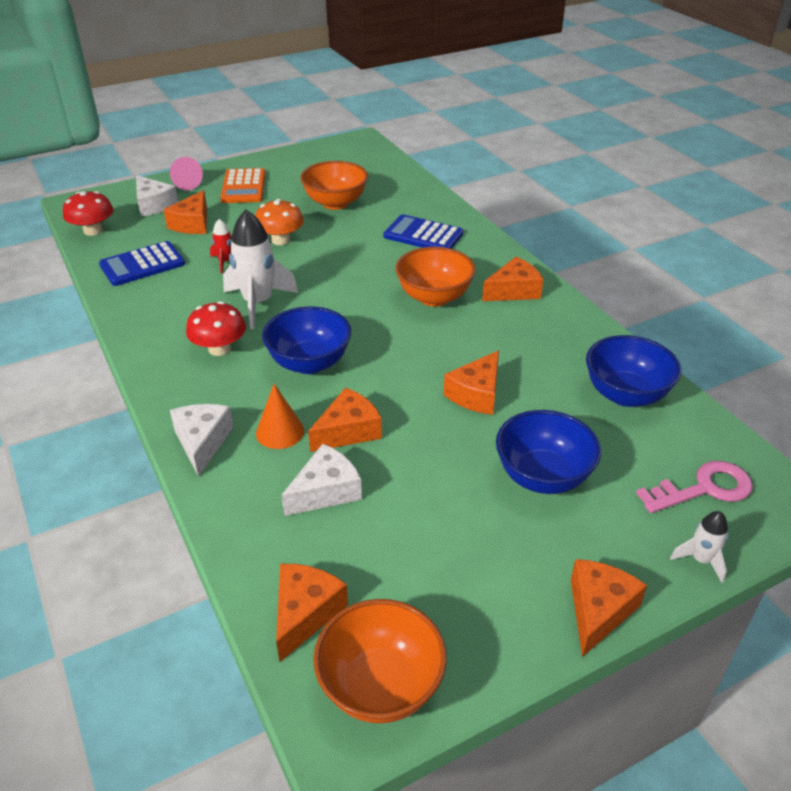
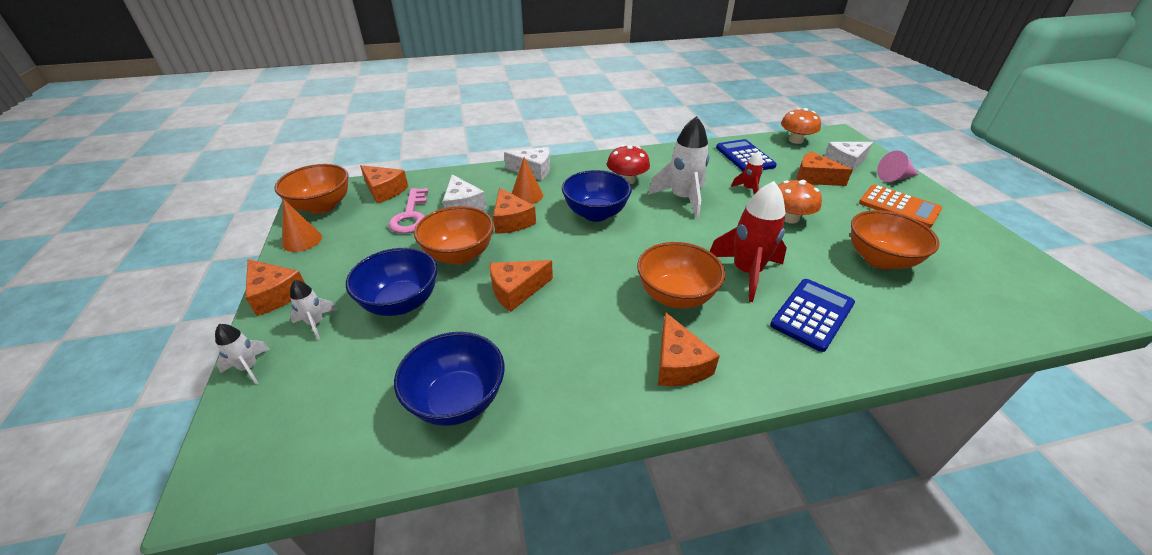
camera: 105 degrees right, 0 degrees up
red mushroom [63,191,113,236] -> orange mushroom [781,108,821,144]
orange calculator [220,168,266,203] -> orange calculator turned 150 degrees counterclockwise [859,185,942,228]
orange cheese [444,350,499,415] -> orange cheese turned 75 degrees counterclockwise [490,260,553,312]
pink key [636,461,753,513] -> pink key moved to [388,188,429,234]
none -> orange cone [282,199,322,252]
none -> white rocket [289,280,337,340]
none -> orange bowl [414,206,494,265]
none -> red rocket [710,181,787,302]

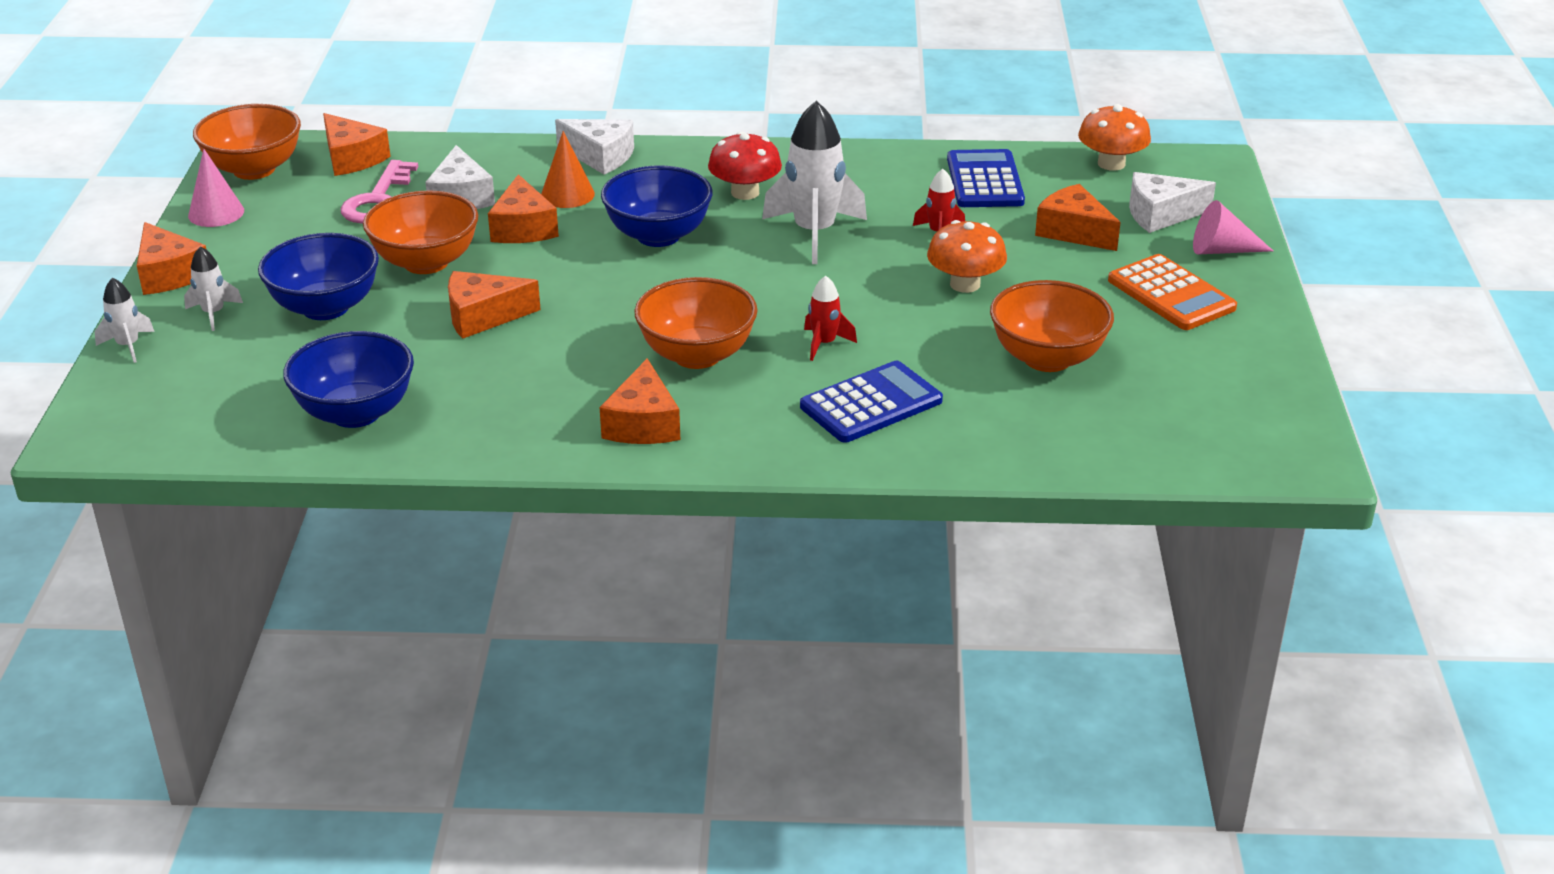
camera: 15 degrees right, 5 degrees down
orange cone [282,199,322,252] -> pink cone [188,149,244,227]
red rocket [710,181,787,302] -> red rocket [804,276,857,361], size x0.50

